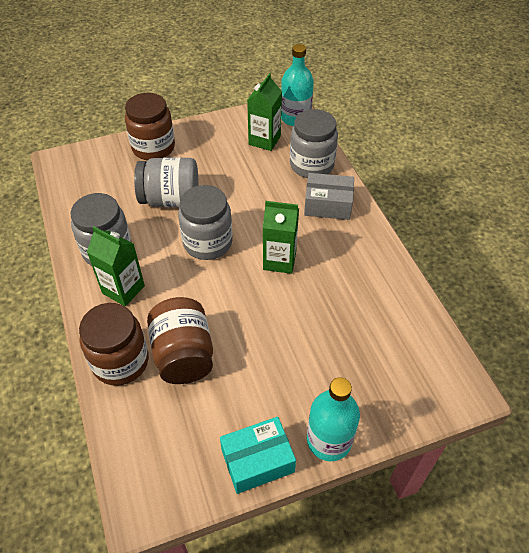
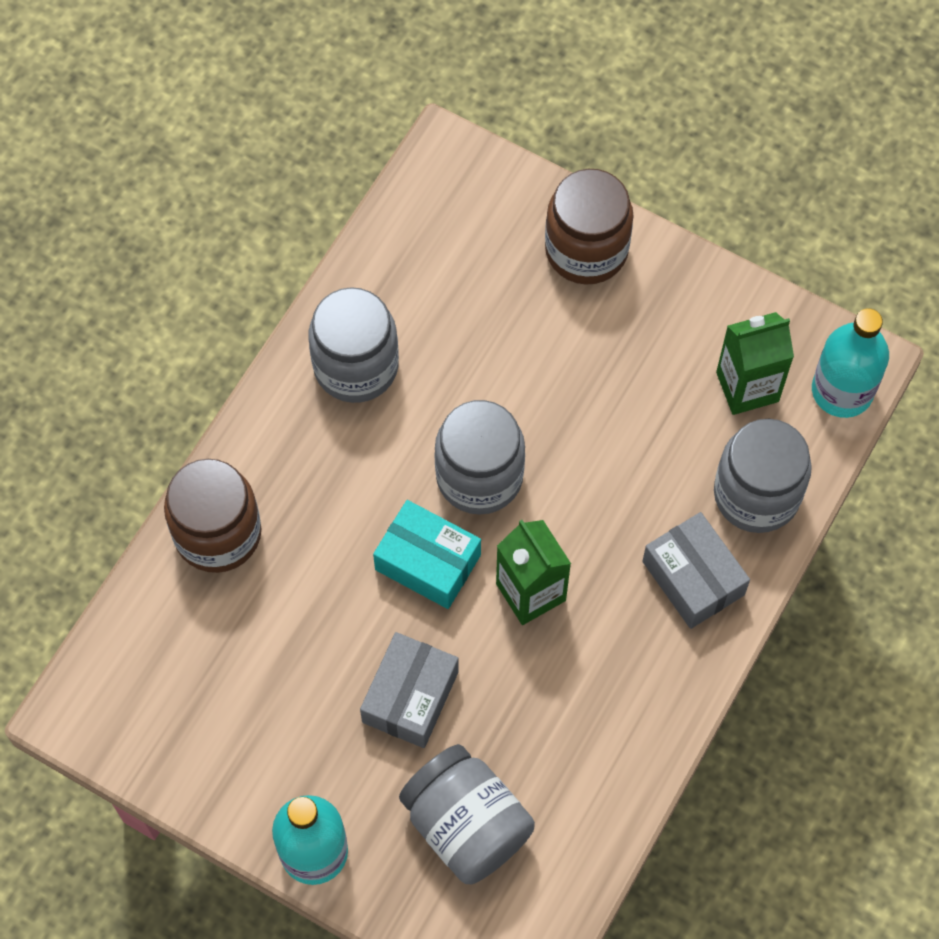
camera: 50 degrees right, 15 degrees up
green carton [87,226,145,307] -> none
grey jar [134,158,199,207] -> grey jar moved to [399,744,535,884]
brown jar [147,297,213,384] -> none
turquoise box [220,417,296,494] -> turquoise box moved to [373,500,481,609]
none -> grey box [360,632,459,748]

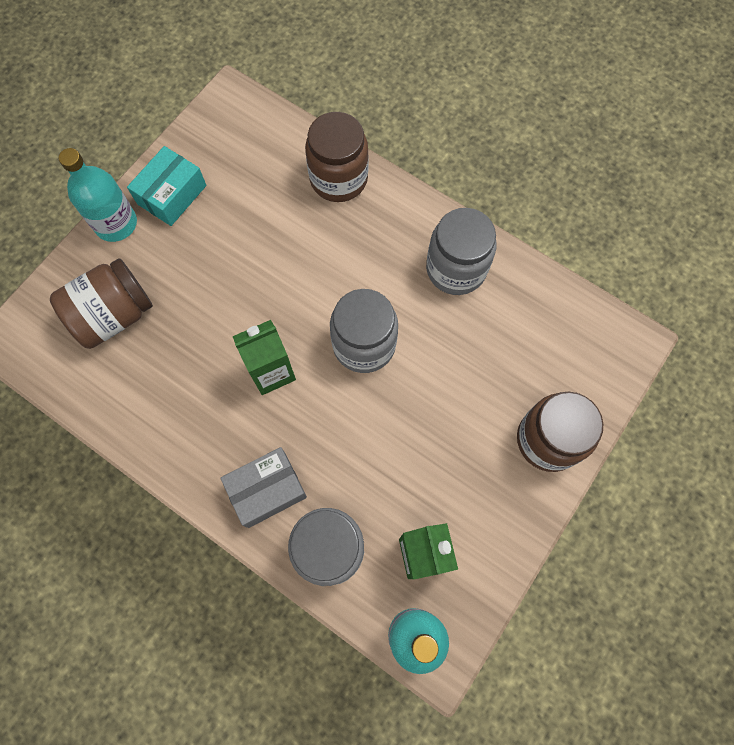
camera: 95 degrees right, 5 degrees up
grey box [360,632,459,748] -> none
turquoise box [373,500,481,609] -> turquoise box moved to [127,146,206,226]
grey jar [399,744,535,884] -> brown jar [50,258,153,349]

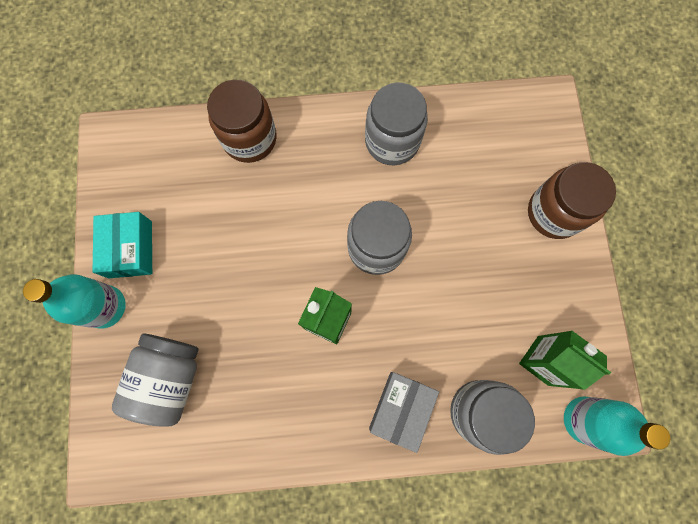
camera: 40 degrees left, 5 degrees up
brown jar [50,258,153,349] -> grey jar [112,334,199,427]

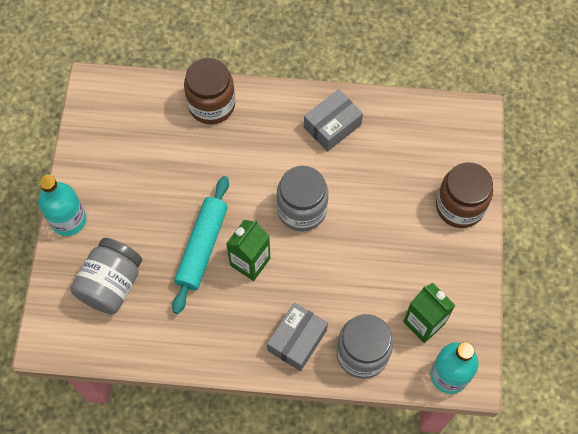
camera: 10 degrees right, 10 degrees down
turquoise box [93,212,152,278] -> none
grey jar [365,83,428,165] -> grey box [304,89,363,152]
none -> turquoise rolling pin [172,176,229,314]

